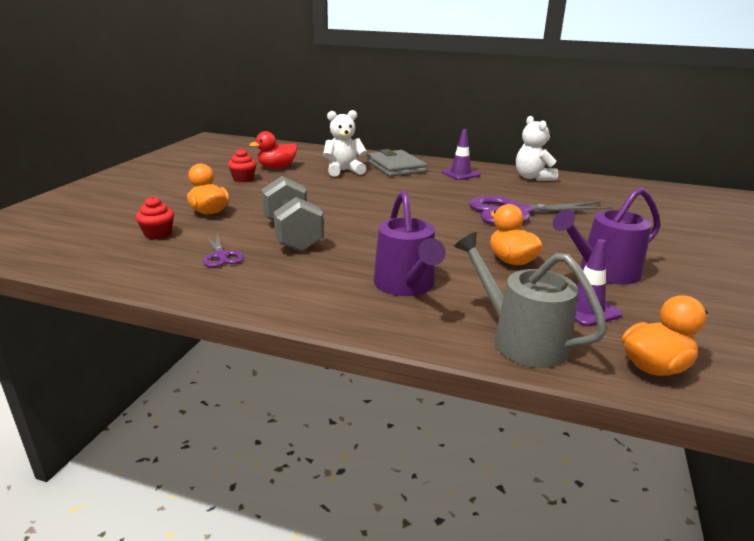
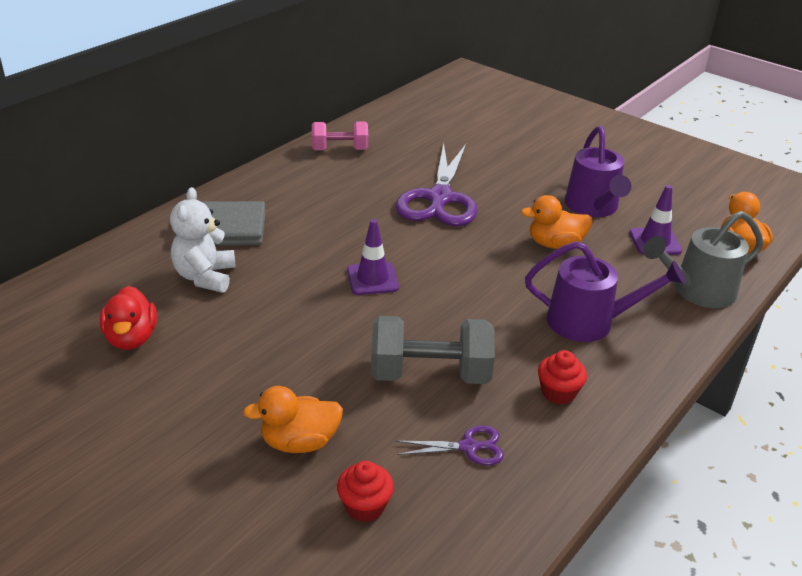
camera: 70 degrees left, 10 degrees up
red cupcake [228,148,257,182] -> red cupcake moved to [538,350,587,405]
purple traffic cone [441,129,481,180] -> purple traffic cone moved to [347,219,399,295]
white teddy bear [516,116,558,181] -> pink dumbbell [312,122,368,150]

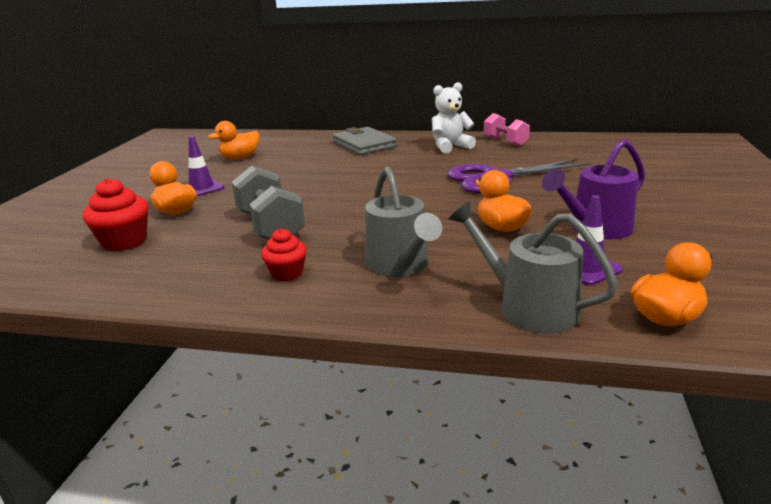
camera: 65 degrees right, 10 degrees down
red duck [100,286,157,350] -> orange duck [208,121,259,159]
white teddy bear [170,187,236,293] -> white teddy bear moved to [432,82,476,153]
red cupcake [337,461,394,522] -> red cupcake [82,178,149,251], size x1.55
purple traffic cone [347,219,399,295] -> purple traffic cone moved to [184,136,225,196]
purple scissors [396,425,504,466] -> none
purple watering can [525,241,685,342] -> grey watering can [365,167,442,277]

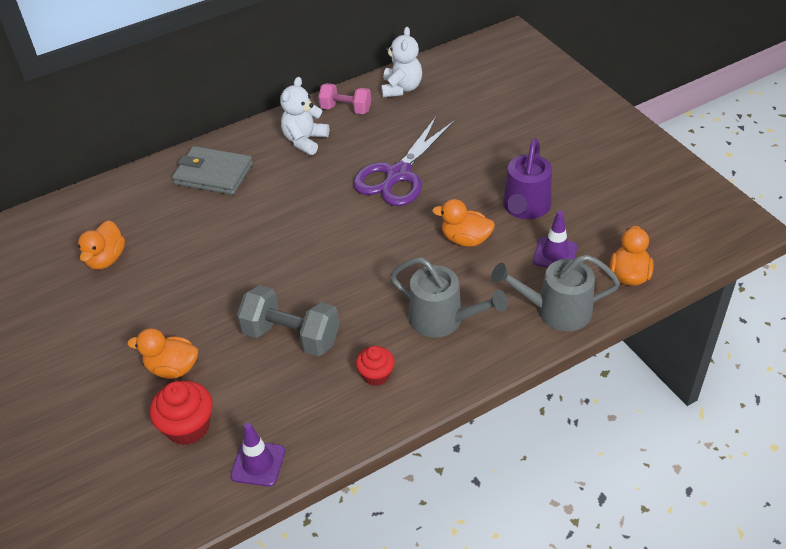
camera: 40 degrees left, 20 degrees up
purple traffic cone [184,136,225,196] -> purple traffic cone moved to [231,423,285,487]
none -> white teddy bear [381,27,422,97]

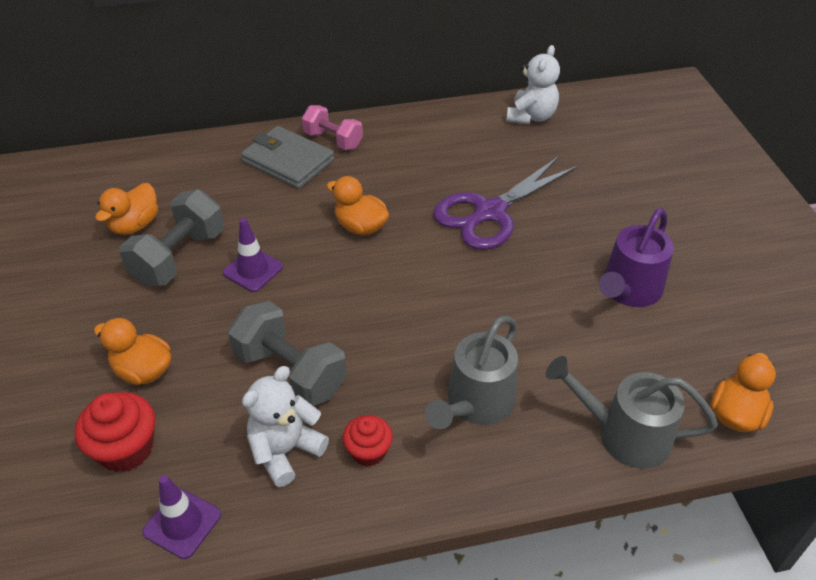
camera: 15 degrees right, 0 degrees up
white teddy bear [280,77,329,155] -> white teddy bear moved to [242,366,329,487]
pink dumbbell [318,83,371,114] -> pink dumbbell moved to [302,105,363,150]
grey watering can [390,257,508,338] -> grey watering can turned 75 degrees clockwise [425,316,518,429]
orange duck [432,199,495,247] -> orange duck moved to [327,176,389,236]
purple traffic cone [533,211,578,268] -> purple traffic cone moved to [223,218,283,292]
none -> grey dumbbell [119,189,224,286]

